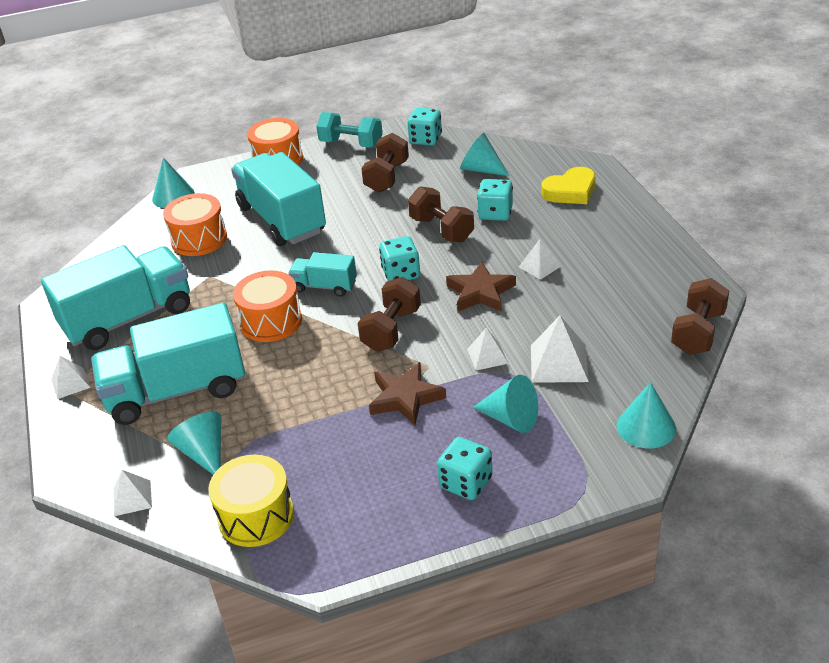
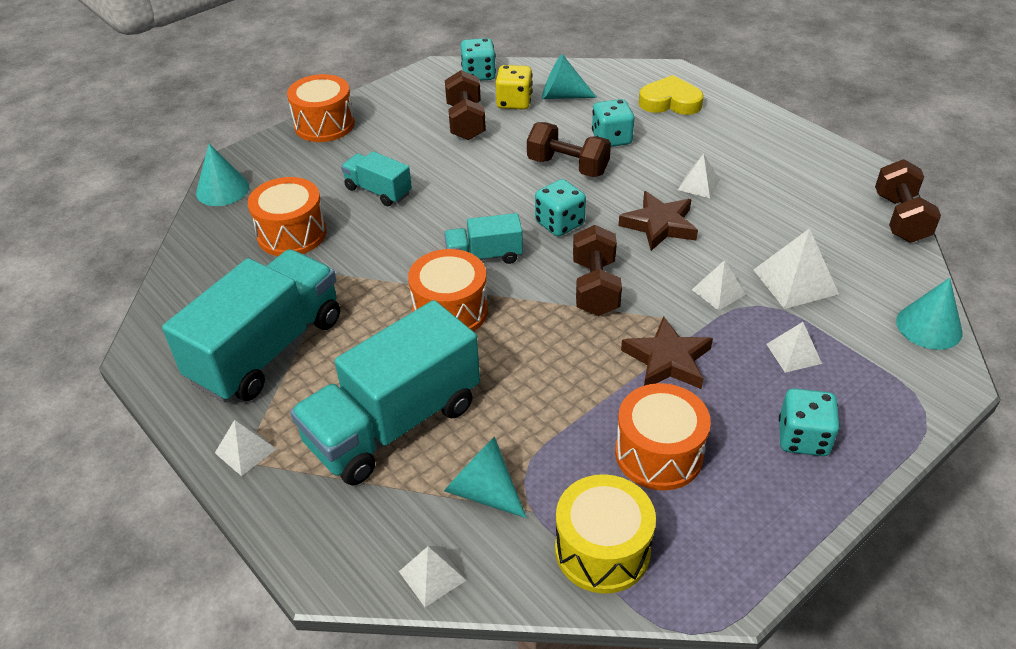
camera: 25 degrees left, 5 degrees up
turquoise truck [231,152,326,246] -> turquoise truck [341,151,412,206], size x0.50
turquoise dumbbell [316,112,383,148] -> none
turquoise cone [473,375,538,433] -> white pyramid [766,322,822,373]
yellow heart [542,167,595,204] -> yellow heart turned 120 degrees counterclockwise [639,75,704,115]
none -> yellow dice [495,65,533,110]
none -> orange drum [615,383,711,491]

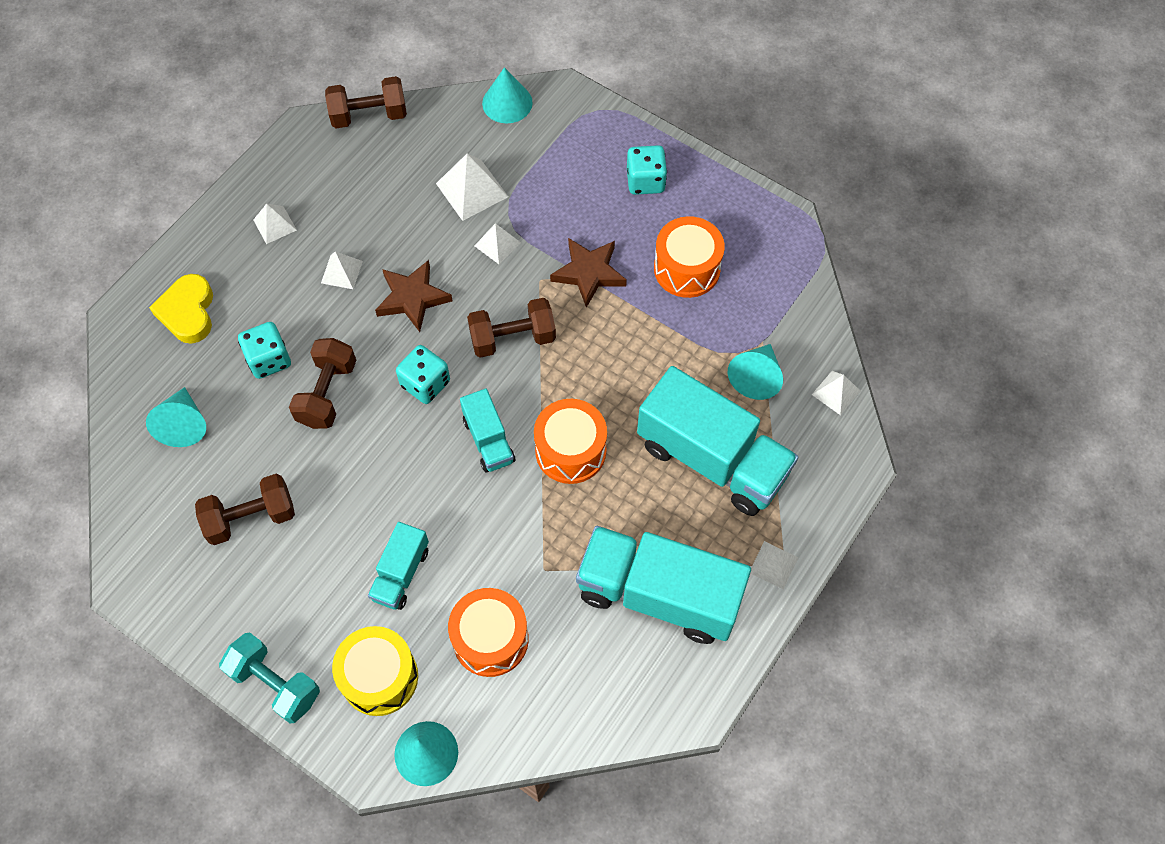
camera: 105 degrees left, 20 degrees up
orange drum [287,74,355,142] -> turquoise dumbbell [219,633,320,723]
turquoise dice [461,38,496,81] -> none
yellow dice [495,65,533,110] -> none
yellow drum [555,474,656,594] -> yellow drum moved to [332,626,418,716]
white pyramid [766,322,822,373] -> white pyramid moved to [253,204,297,244]

